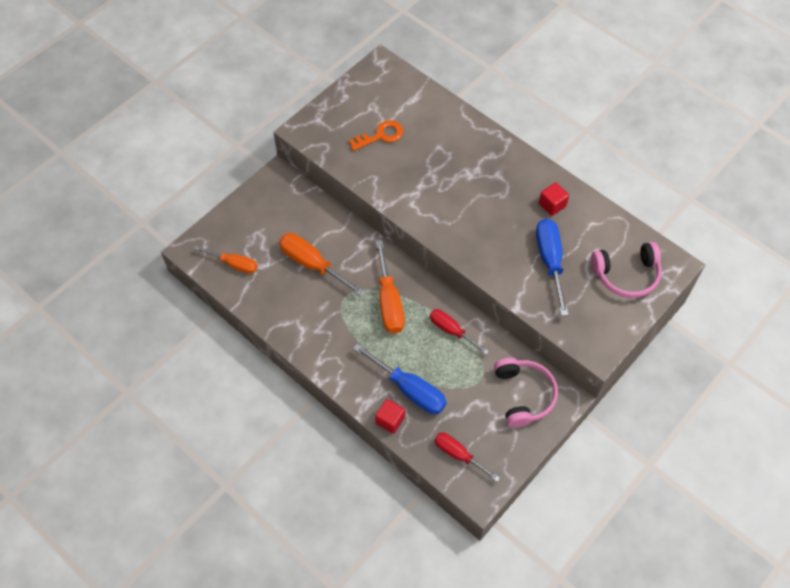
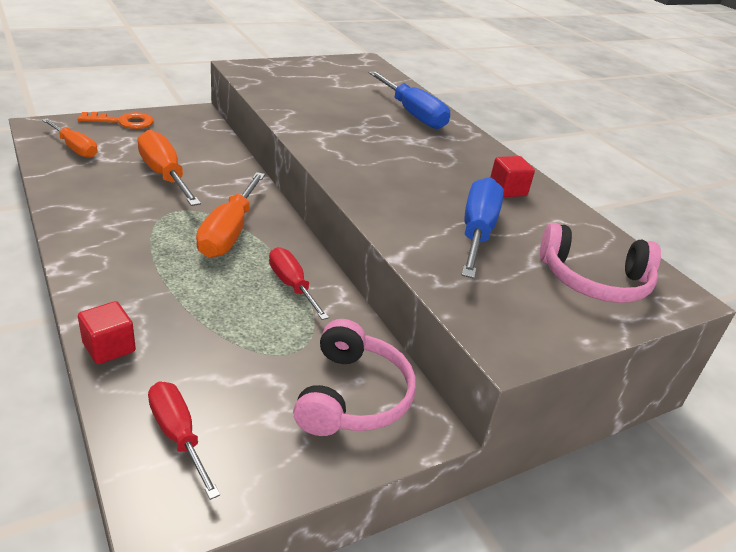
camera: 15 degrees right, 25 degrees down
orange key [349,120,403,151] -> orange key moved to [78,112,154,129]
blue screwdriver [353,343,447,414] -> blue screwdriver moved to [369,71,450,129]

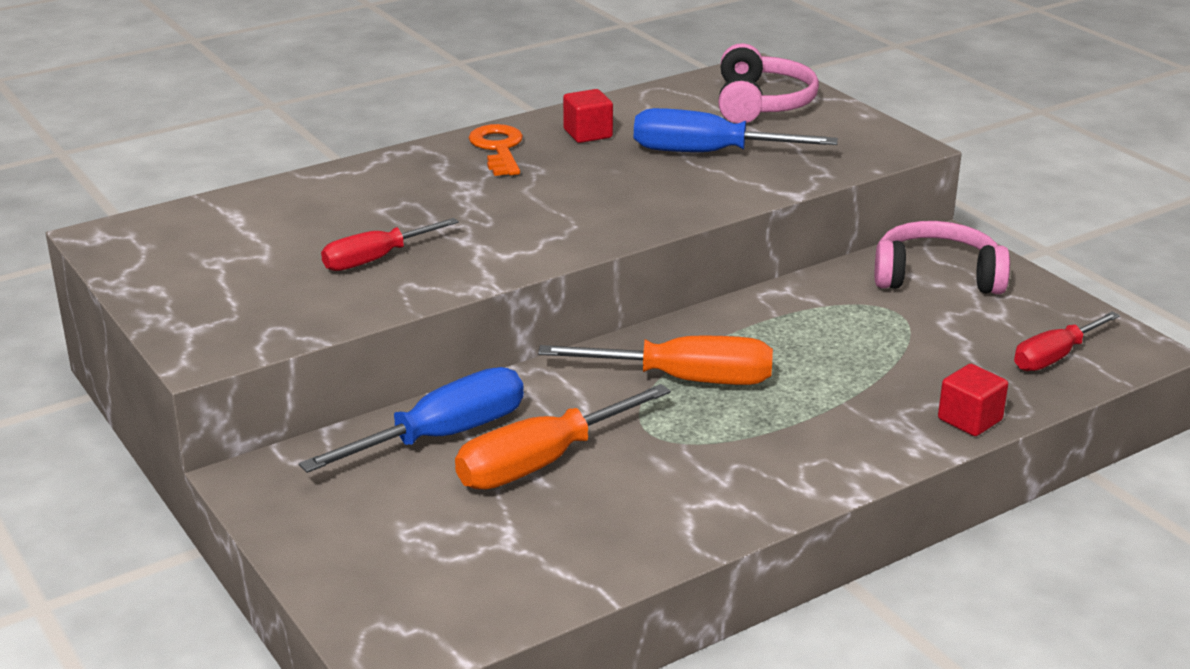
camera: 90 degrees left, 5 degrees down
orange screwdriver [42,119,97,158] -> none
orange key [78,112,154,129] -> orange key moved to [469,124,523,176]
red screwdriver [269,247,329,320] -> red screwdriver moved to [321,218,459,271]
blue screwdriver [369,71,450,129] -> blue screwdriver moved to [299,367,524,473]

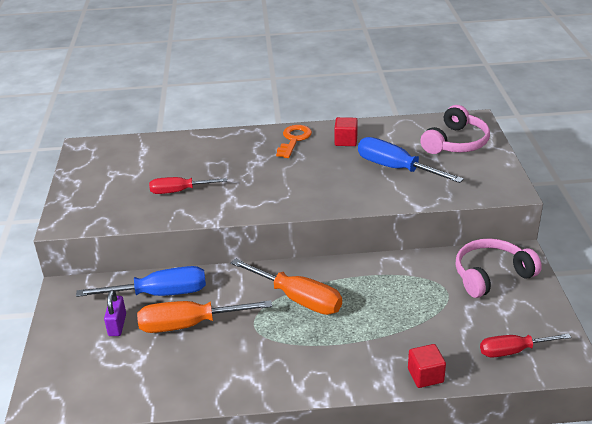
camera: 30 degrees right, 5 degrees up
pink headphones [875,221,1010,294] -> pink headphones turned 60 degrees counterclockwise [456,238,542,298]
none -> purple padlock [104,290,126,336]

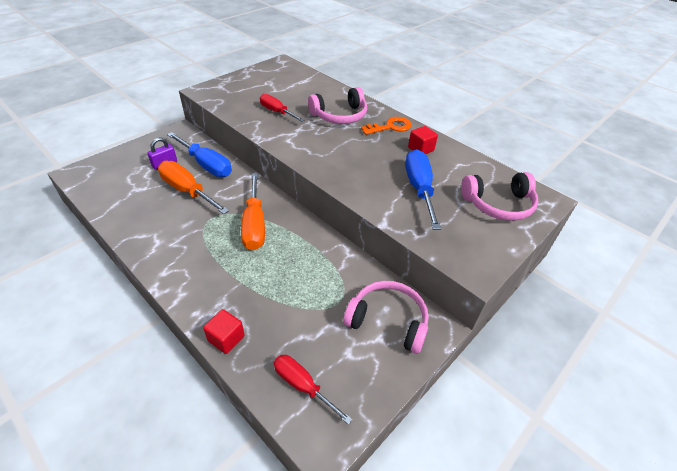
camera: 45 degrees right, 10 degrees up
none -> pink headphones [308,87,367,124]

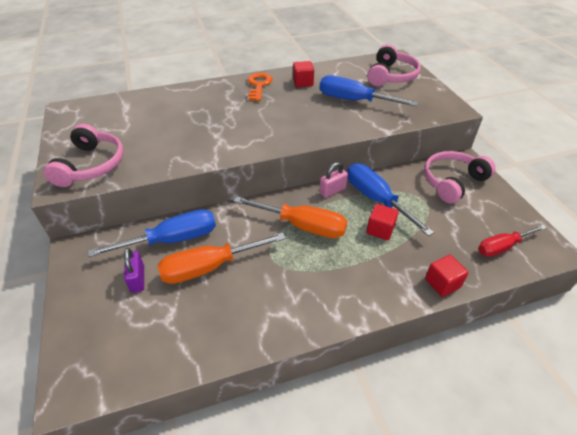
camera: 60 degrees left, 0 degrees up
red screwdriver [260,94,304,122] -> none
pink headphones [308,87,367,124] -> pink headphones moved to [44,124,124,187]
none -> pink padlock [319,162,348,198]
none -> blue screwdriver [347,163,434,236]
none -> red cube [366,204,399,240]

